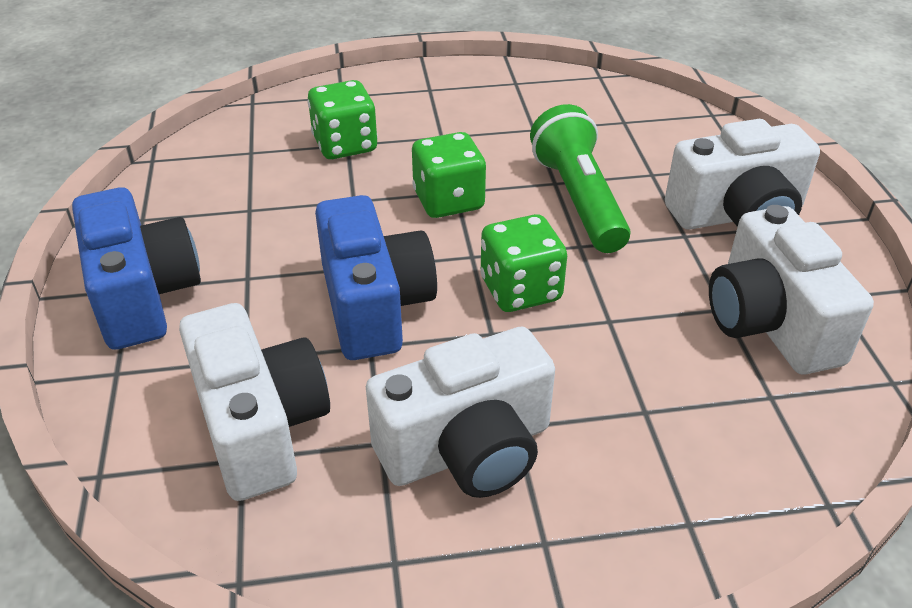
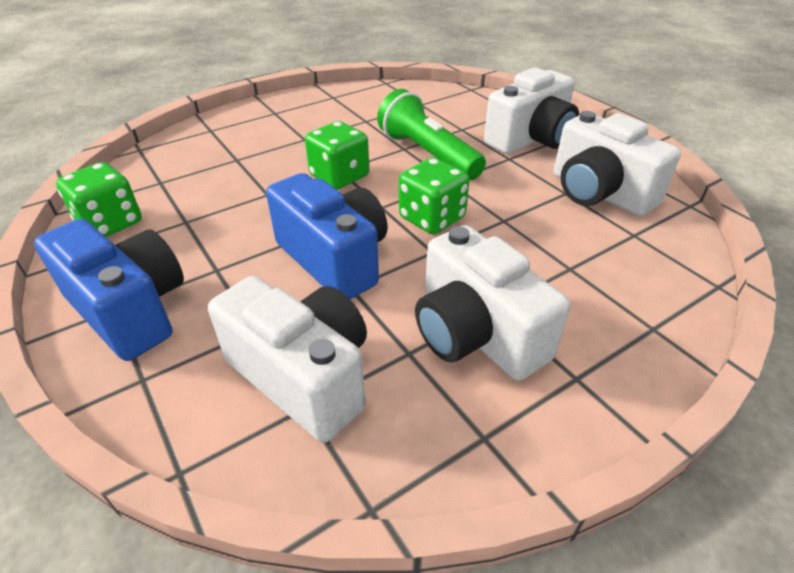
camera: 25 degrees left, 0 degrees up
green dice [308,80,378,159] -> green dice moved to [56,162,142,237]
white camera [366,327,555,498] -> white camera turned 105 degrees clockwise [415,225,570,381]

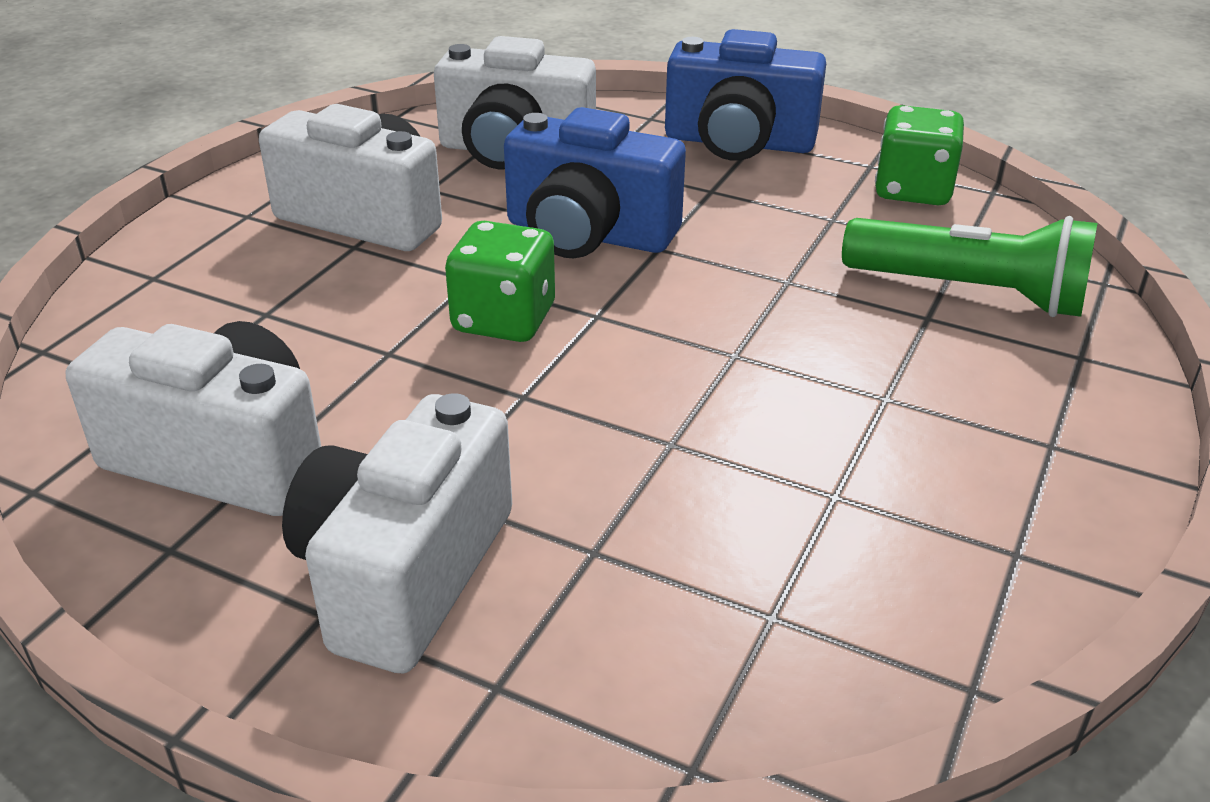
camera: 150 degrees right, 5 degrees down
green dice [305,121,369,189] -> none
green flashlight [377,89,486,180] -> green flashlight moved to [842,216,1098,317]

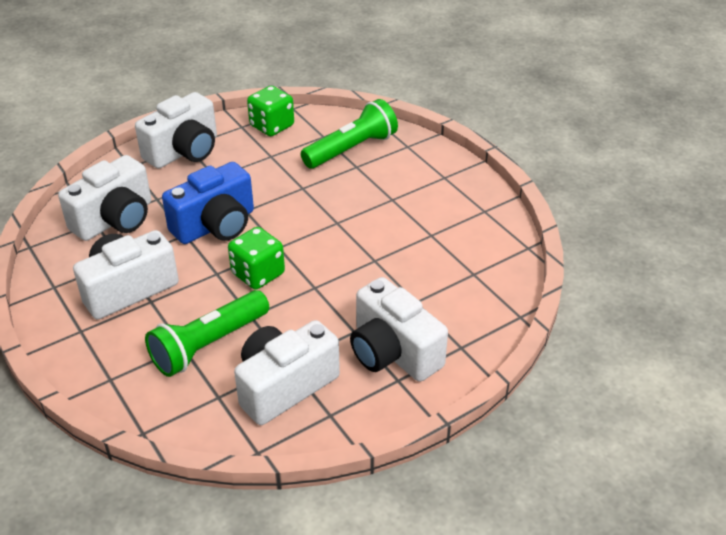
camera: 60 degrees left, 5 degrees up
blue camera [665,29,826,161] -> white camera [135,92,217,169]
none -> green flashlight [145,290,269,377]

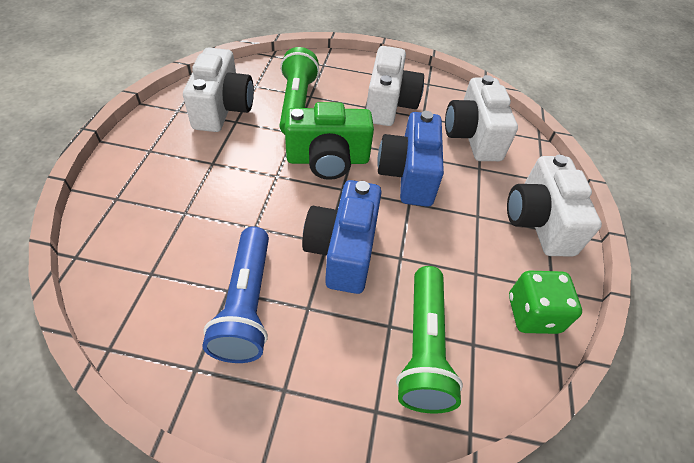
camera: 130 degrees right, 10 degrees up
green dice [228,227,285,290] -> green camera [285,102,374,180]
white camera [350,277,448,382] -> none
none -> blue flashlight [202,226,269,363]
none -> blue camera [302,180,382,294]

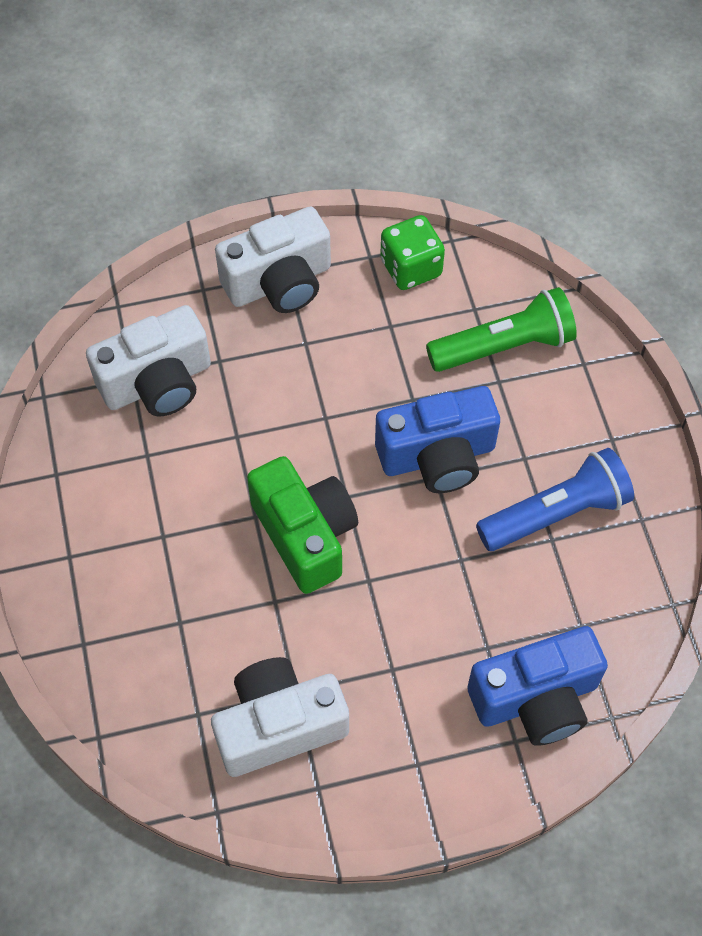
camera: 110 degrees left, 10 degrees up
green flashlight [279,47,319,134] -> none
white camera [366,46,424,126] -> none
blue camera [377,111,444,207] -> blue camera moved to [467,626,608,746]

